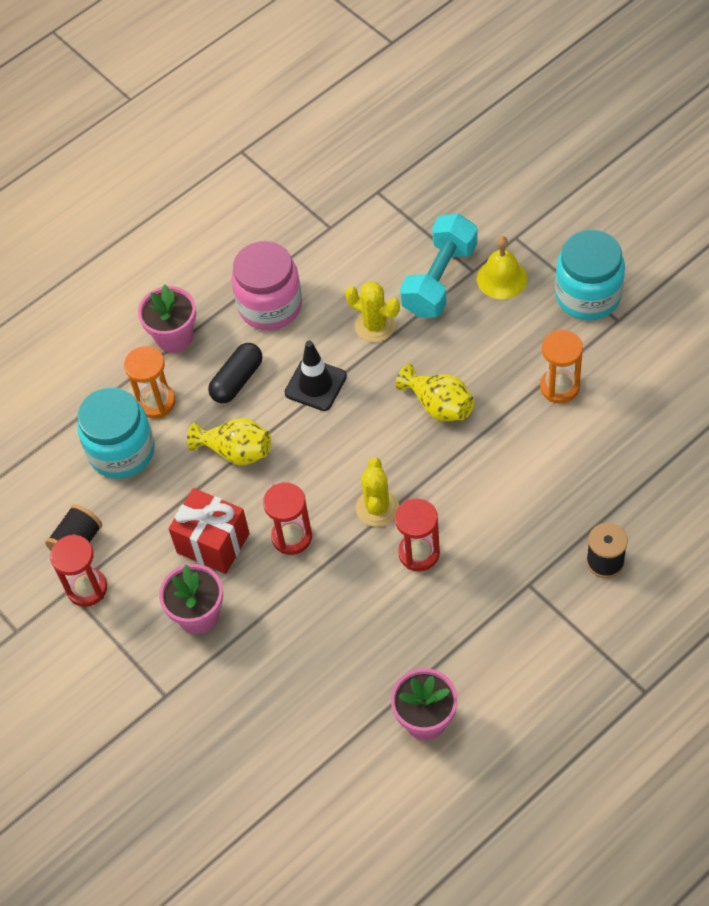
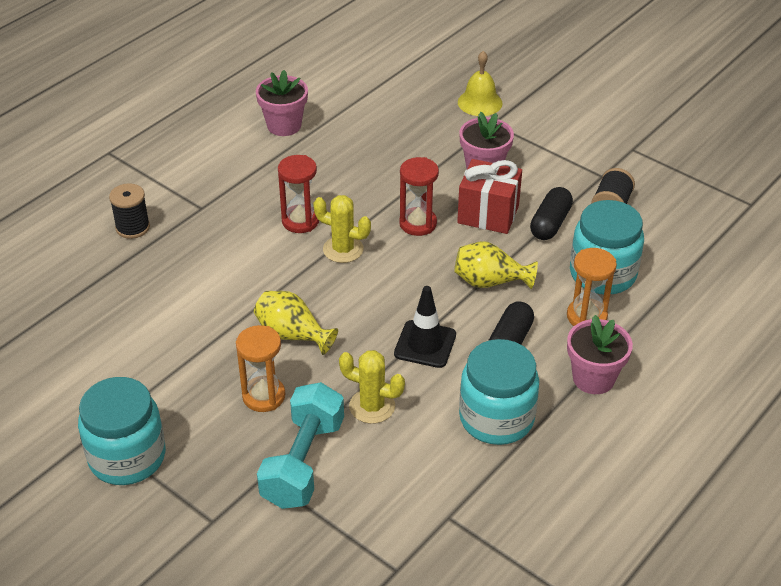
camera: 165 degrees right, 15 degrees down
red hourglass [50,534,107,607] -> none
pink jar [231,241,302,330] -> turquoise jar [459,339,539,445]
yellow cactus [356,457,399,527] -> yellow cactus turned 60 degrees counterclockwise [313,195,371,263]
yellow bell [477,236,527,299] -> yellow bell moved to [458,51,502,116]
orange hourglass [540,330,583,403] -> orange hourglass moved to [236,325,285,412]
none -> black capsule [530,187,573,240]

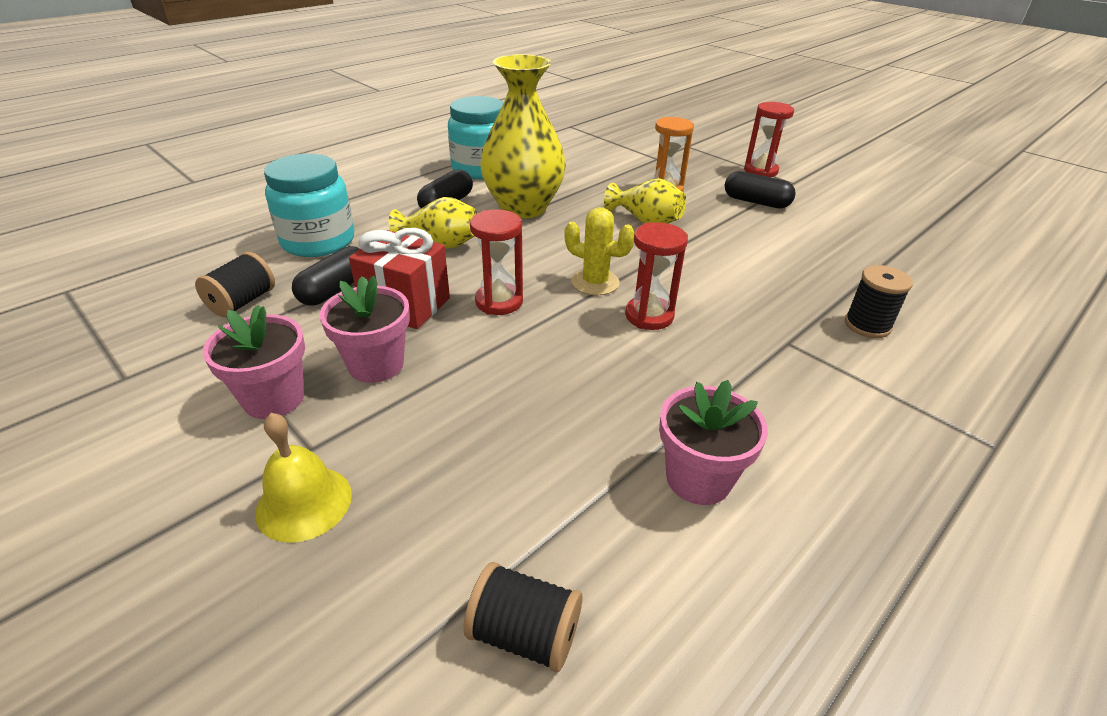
camera: 175 degrees left, 5 degrees down
turquoise jar [78,377,166,485] -> red hourglass [744,102,794,177]
turquoise dumbbell [257,382,344,509] -> none
yellow cactus [339,350,405,424] -> none
black traffic cone [394,286,456,368] -> yellow vase [480,54,566,218]
orange hourglass [567,248,617,326] -> none
pink flower pot [567,315,633,394] -> pink flower pot moved to [203,305,305,419]
none -> black spool [463,562,583,672]
none -> black capsule [725,171,796,209]

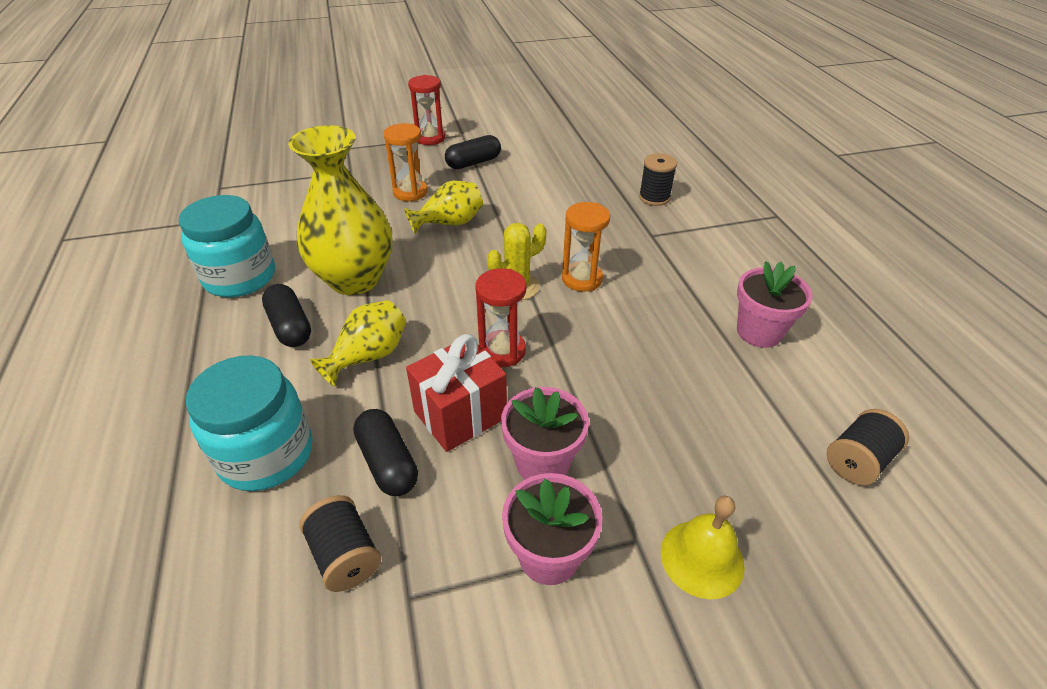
camera: 60 degrees left, 5 degrees up
red hourglass [625,222,688,330] -> orange hourglass [562,202,610,292]

